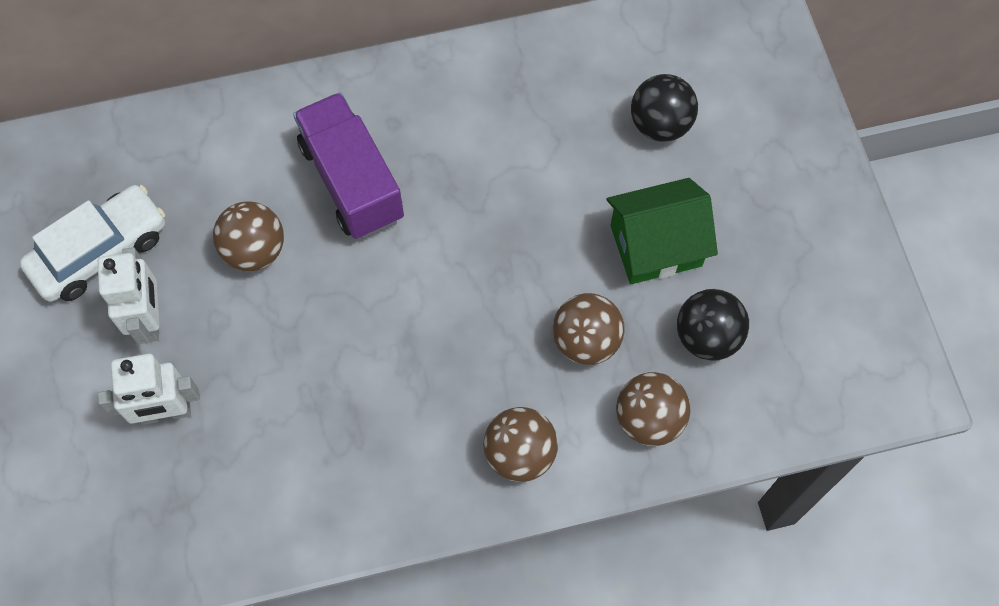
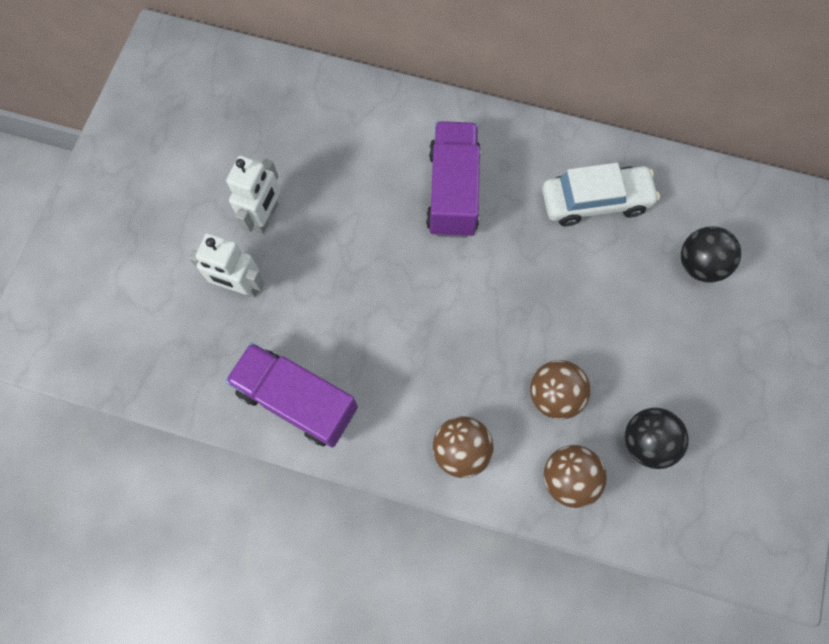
camera: 30 degrees right, 5 degrees up
white car [20,185,165,302] -> white car moved to [542,163,660,226]
brown ball [213,201,284,271] -> none
green house [606,178,718,284] -> none
none -> purple truck [225,343,358,448]

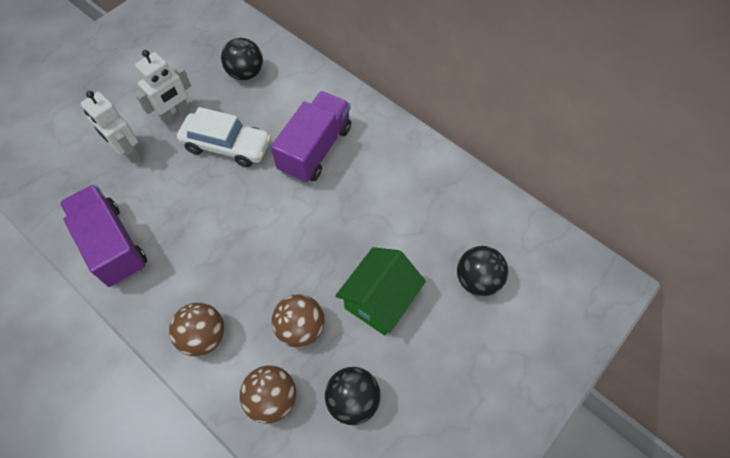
camera: 25 degrees right, 10 degrees down
white car [542,163,660,226] -> white car moved to [177,107,271,167]
none -> black ball [221,38,263,80]
none -> green house [335,247,426,336]

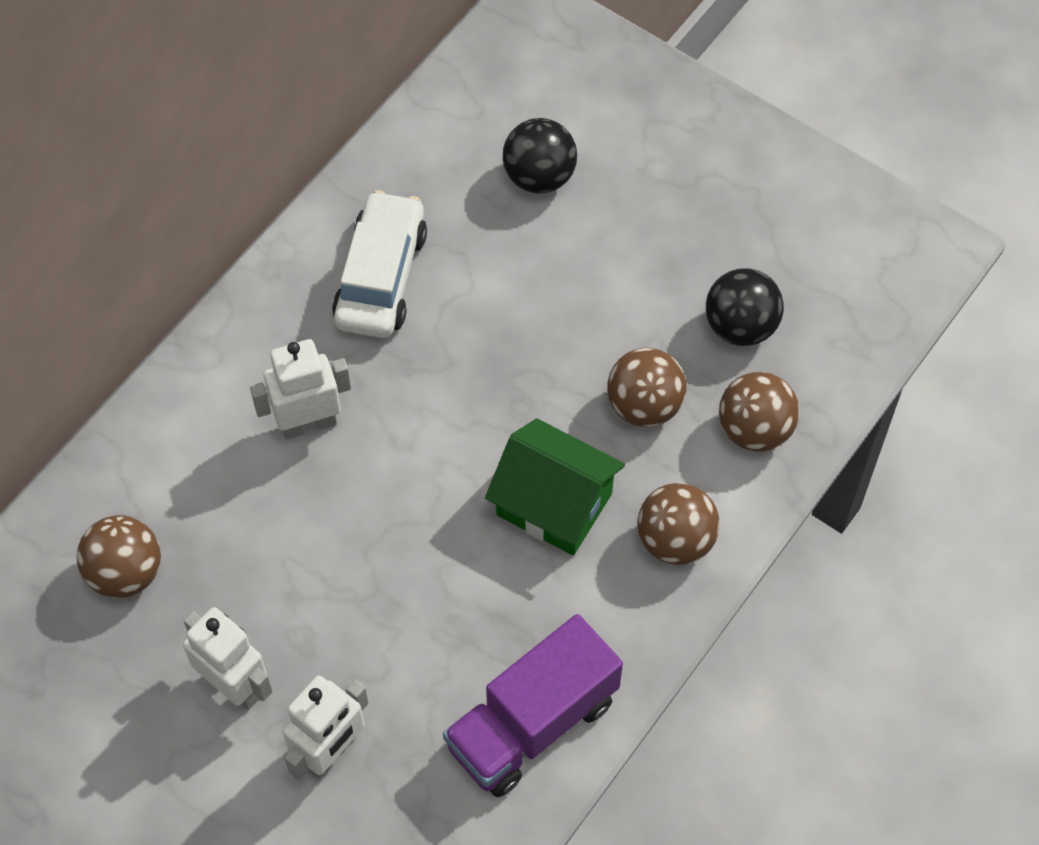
camera: 95 degrees left, 0 degrees up
white car [177,107,271,167] -> white car moved to [332,190,427,338]
black ball [221,38,263,80] -> brown ball [77,515,161,598]
purple truck [271,91,351,183] -> white robot [250,339,351,440]
green house [335,247,426,336] -> green house moved to [485,418,625,555]

